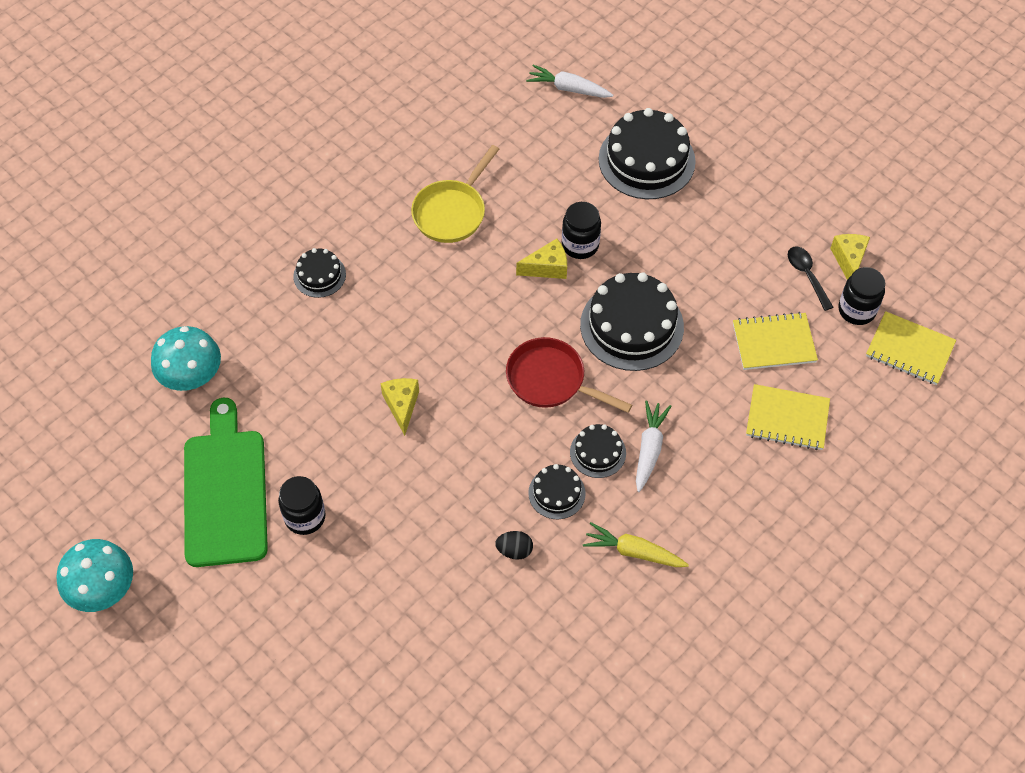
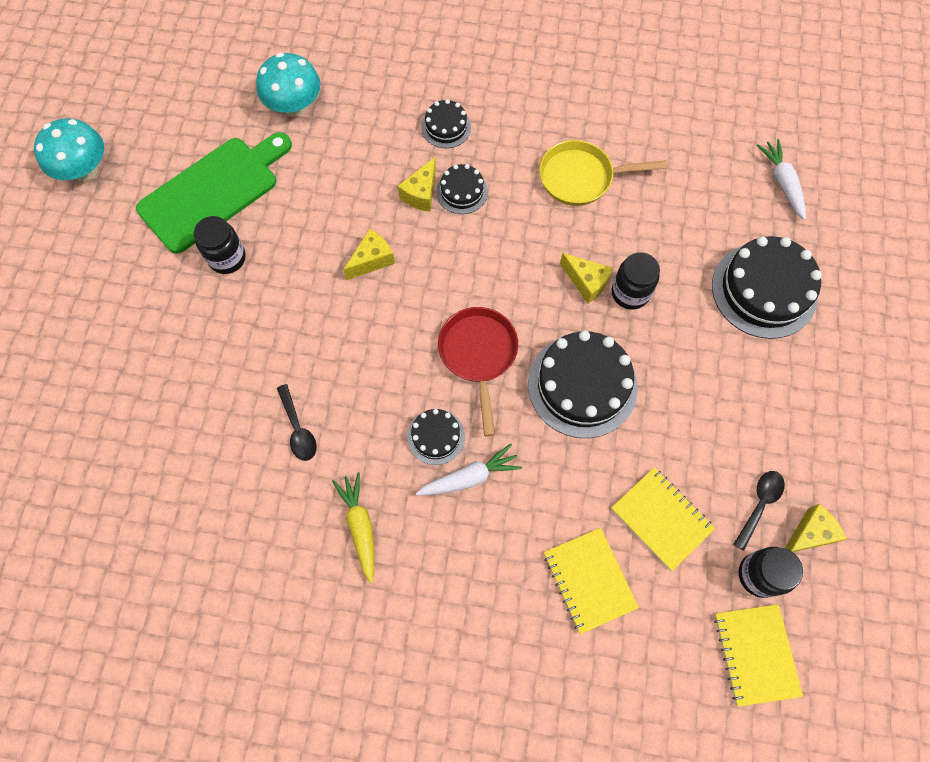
camera: 55 degrees right, 10 degrees up
black egg [495,531,533,560] -> black spoon [277,384,317,461]
black cake [528,464,586,519] -> black cake moved to [436,164,488,214]
none -> yellow cheese [398,157,436,212]

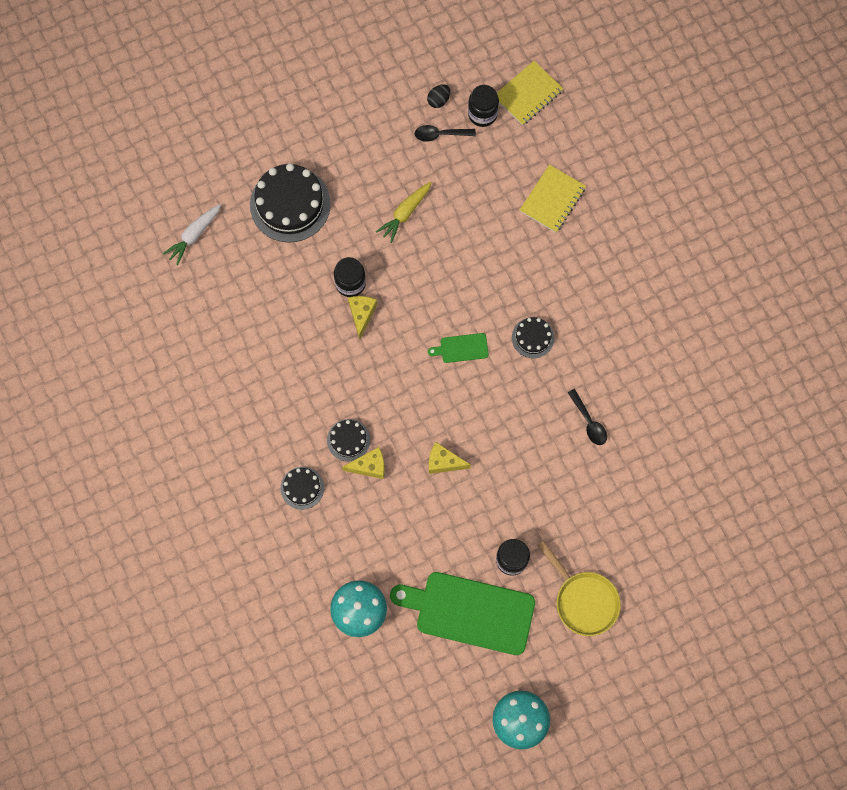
camera: 125 degrees left, 5 degrees up
black spoon [277,384,317,461] -> black spoon turned 120 degrees clockwise [568,389,607,445]
yellow carrot [332,473,374,583] -> yellow carrot moved to [376,182,432,243]
white carrot [416,443,522,495] -> none
red pan [438,307,518,436] -> green cutting board [428,333,489,363]
black cake [528,330,638,438] -> none
yellow pan [539,140,667,206] -> yellow pan moved to [537,541,621,636]
yellow notebook [611,467,715,571] -> none
yellow cheese [785,504,847,552] -> black egg [427,84,450,108]

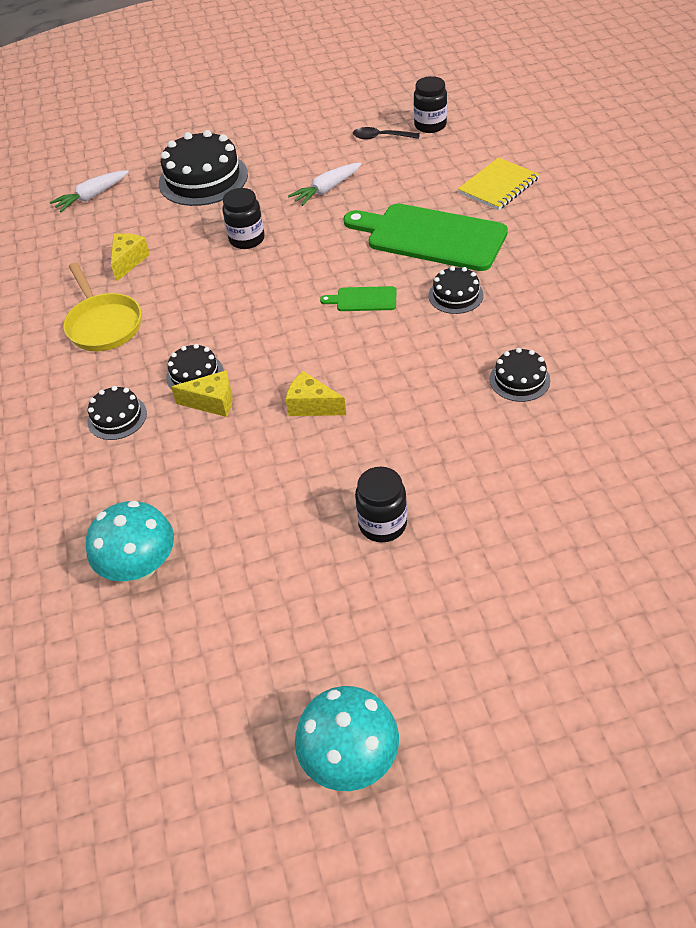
camera: 15 degrees right, 25 degrees down
yellow cheese [348,296,377,339] -> yellow cheese moved to [111,233,150,281]
yellow carrot [376,182,432,243] -> white carrot [288,163,362,206]
green cutting board [390,572,535,655] -> green cutting board moved to [343,203,508,271]
black egg [427,84,450,108] -> none
yellow notebook [497,61,563,126] -> none
yellow pan [537,541,621,636] -> yellow pan moved to [63,262,141,351]
black spoon [568,389,607,445] -> black cake [490,348,550,402]

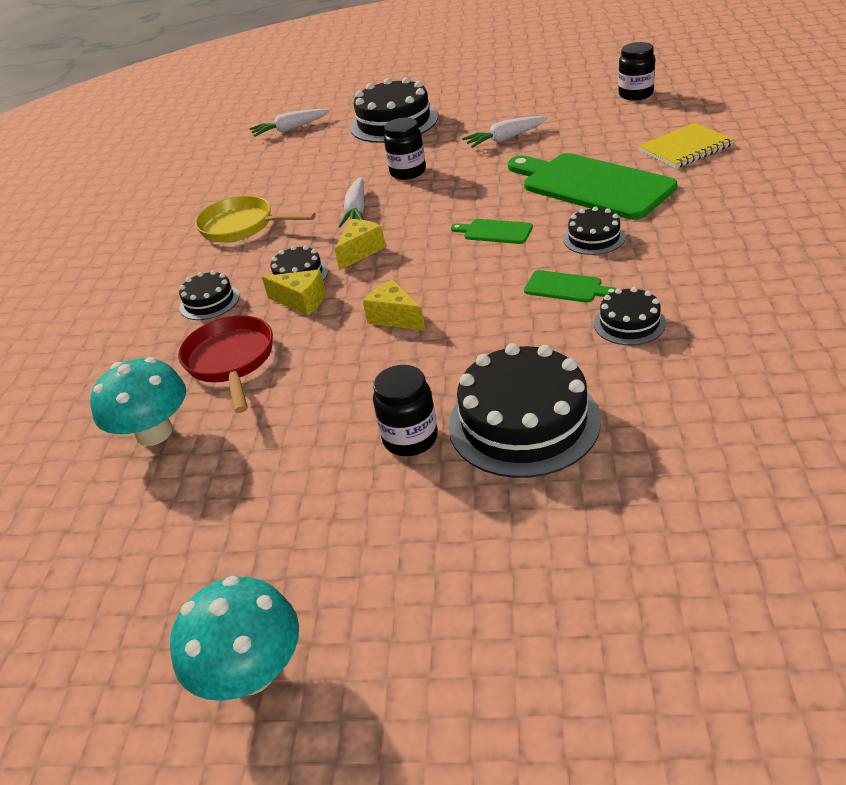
camera: 20 degrees right, 10 degrees down
yellow pan [63,262,141,351] -> yellow pan turned 120 degrees clockwise [195,196,316,242]
yellow cheese [111,233,150,281] -> yellow cheese moved to [335,219,386,270]
black spoon [353,127,420,140] -> none
none -> red pan [178,315,273,413]
none -> white carrot [339,177,364,227]
none -> black cake [448,343,601,478]
none -> green cutting board [524,270,617,303]

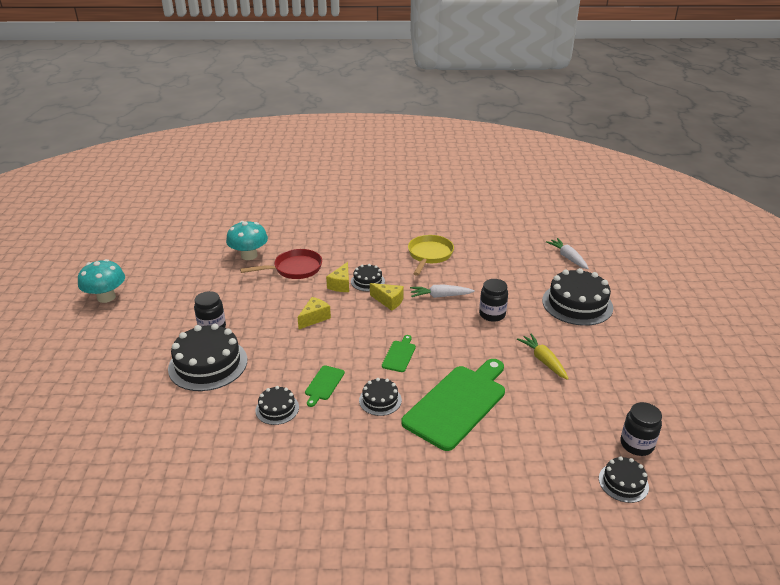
camera: 80 degrees right, 5 degrees down
black cake [179,270,239,320] -> black cake moved to [599,456,649,503]
white carrot [462,116,548,148] -> yellow carrot [517,334,569,380]
yellow notebook [638,123,734,169] -> none

